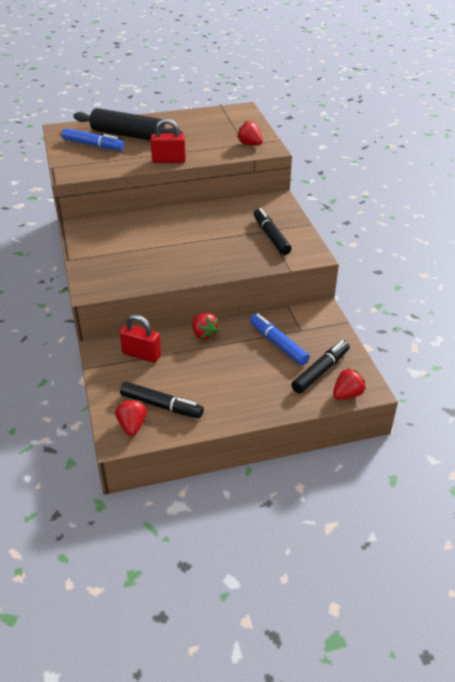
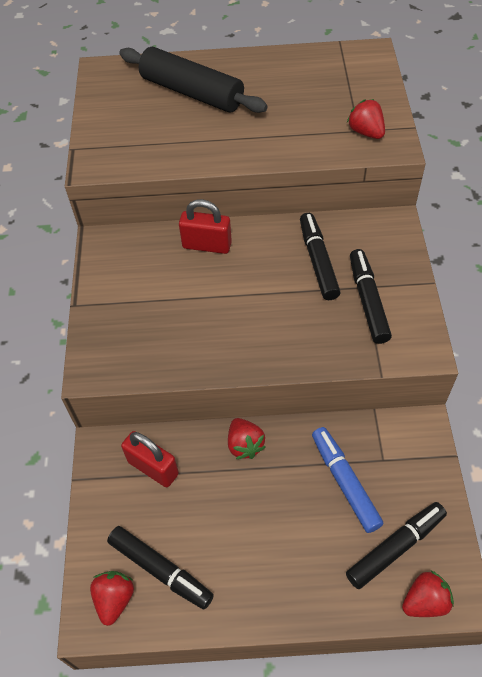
camera: 15 degrees right, 15 degrees up
blue marker [62,128,124,151] -> none
red padlock [150,118,186,163] -> red padlock moved to [179,199,232,254]
none -> black marker [300,213,341,300]

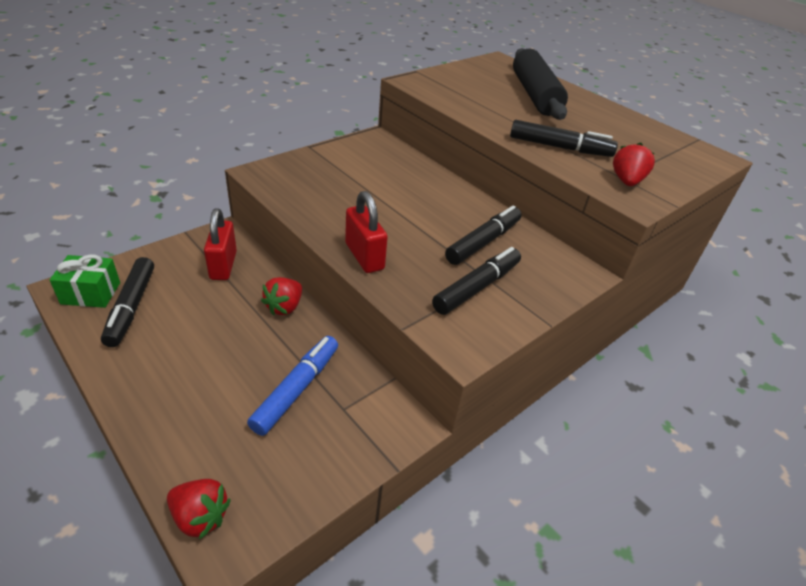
camera: 45 degrees right, 15 degrees down
red strawberry [90,571,134,626] -> green gift [50,254,120,308]
red padlock [179,199,232,254] -> red padlock moved to [345,191,388,273]
black marker [346,502,447,589] -> black marker moved to [510,120,618,157]

